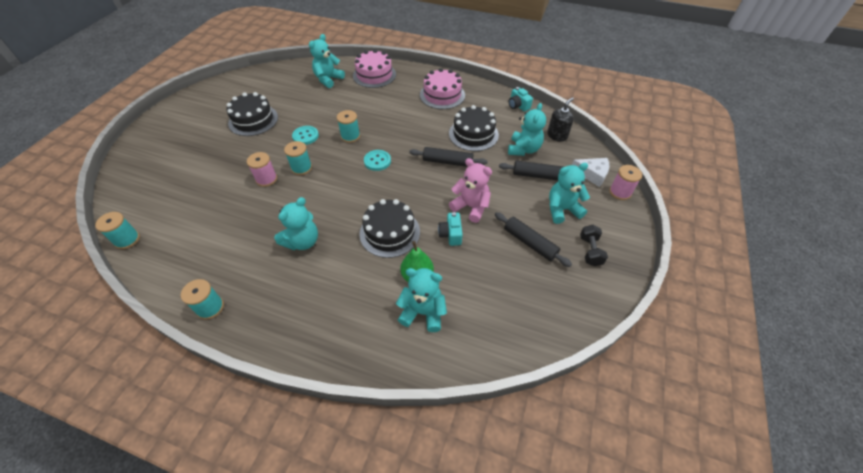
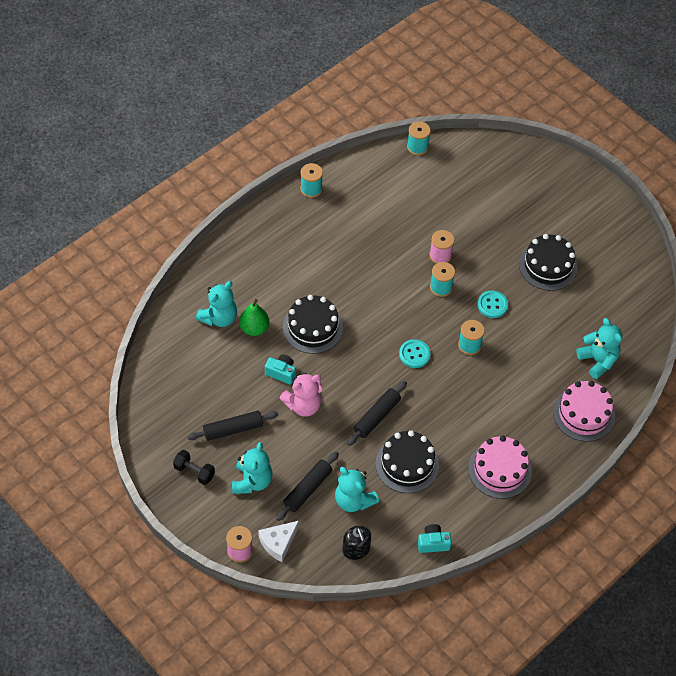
camera: 115 degrees right, 5 degrees up
turquoise teddy bear [274,197,318,250] -> none

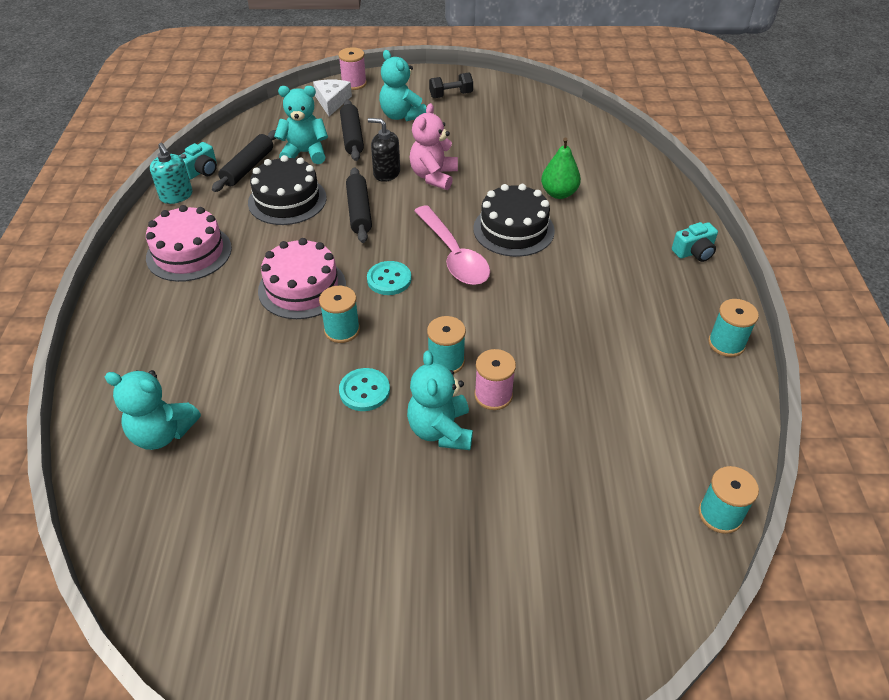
camera: 135 degrees right, 10 degrees down
black rolling pin [187,411,278,441] -> black rolling pin moved to [212,130,276,192]
turquoise teddy bear [196,281,237,327] -> turquoise teddy bear moved to [407,350,473,450]
turquoise camera [265,355,296,385] -> turquoise camera moved to [672,222,718,262]
black soap dispenser [342,526,371,560] -> black soap dispenser moved to [368,118,400,182]
black cake [519,234,578,291] -> none
pink cake [553,381,615,442] -> pink cake moved to [258,238,346,319]
none -> turquoise soap dispenser [150,143,192,204]
none -> pink spoon [414,205,490,285]

